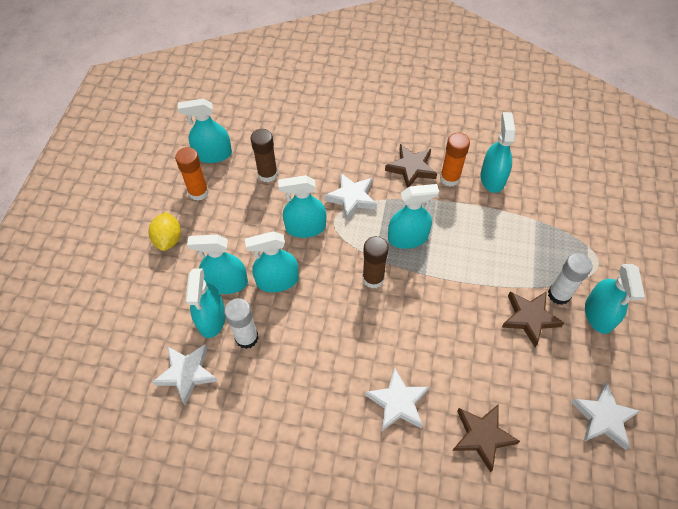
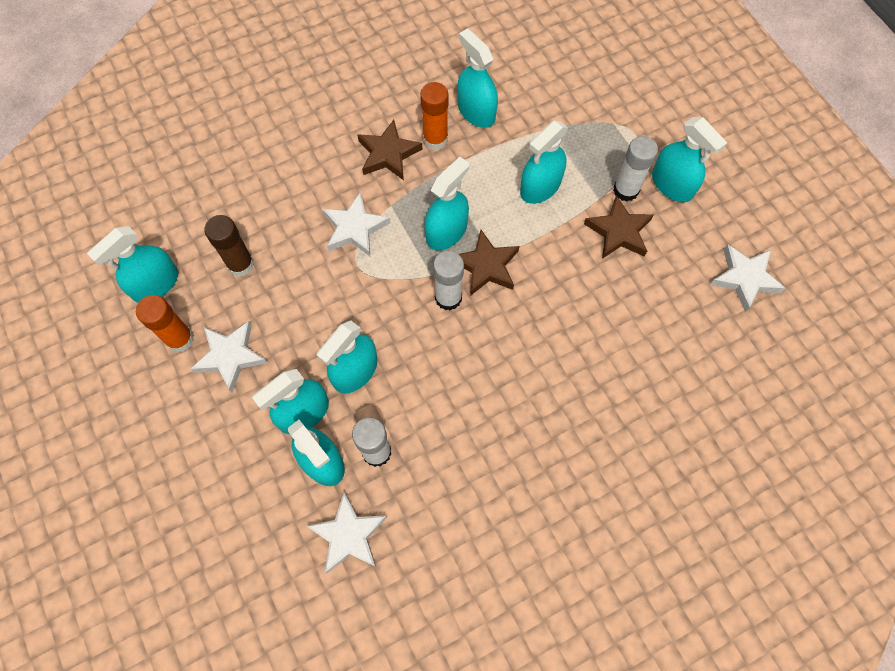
camera: 40 degrees left, 10 degrees up
yellow lemon [149,212,181,251] -> none
turquoise spray bottle [278,175,326,238] -> turquoise spray bottle moved to [520,121,568,204]
brown glue stick [362,236,389,288] -> white glue stick [433,251,464,311]
white star [365,367,429,431] -> white star moved to [191,321,267,393]
brown star [452,404,520,472] -> brown star moved to [459,230,519,296]

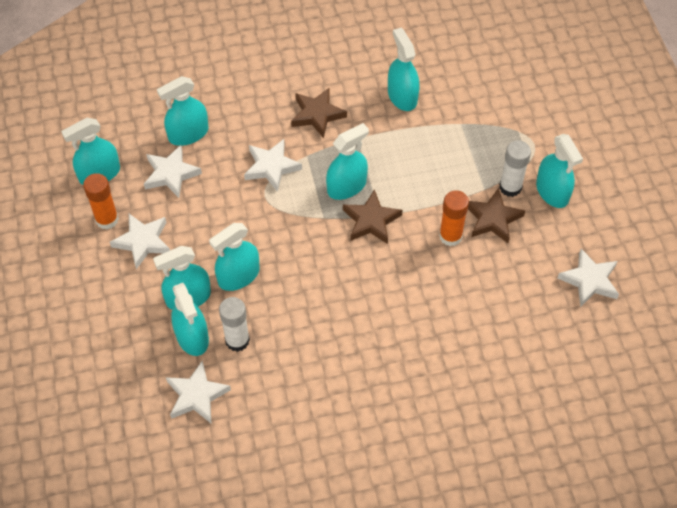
camera: 15 degrees right, 10 degrees down
brown glue stick [205,215,254,277] -> white star [144,145,202,198]
orange glue stick [420,82,448,150] -> orange glue stick moved to [439,190,469,246]
white glue stick [433,251,464,311] -> none
turquoise spray bottle [520,121,568,204] -> turquoise spray bottle moved to [157,76,208,146]

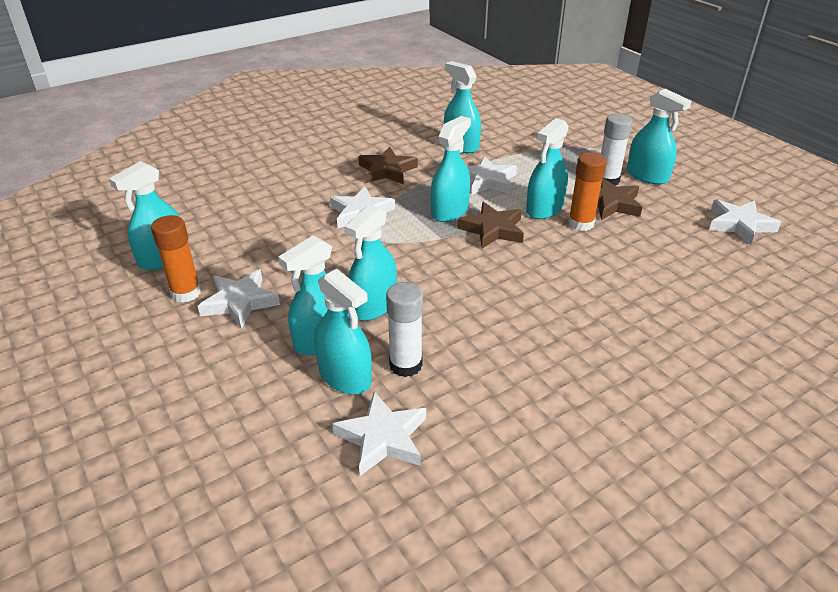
camera: 20 degrees left, 20 degrees down
white star [144,145,202,198] -> white star moved to [467,156,517,195]
turquoise spray bottle [157,76,208,146] -> turquoise spray bottle moved to [526,118,569,219]

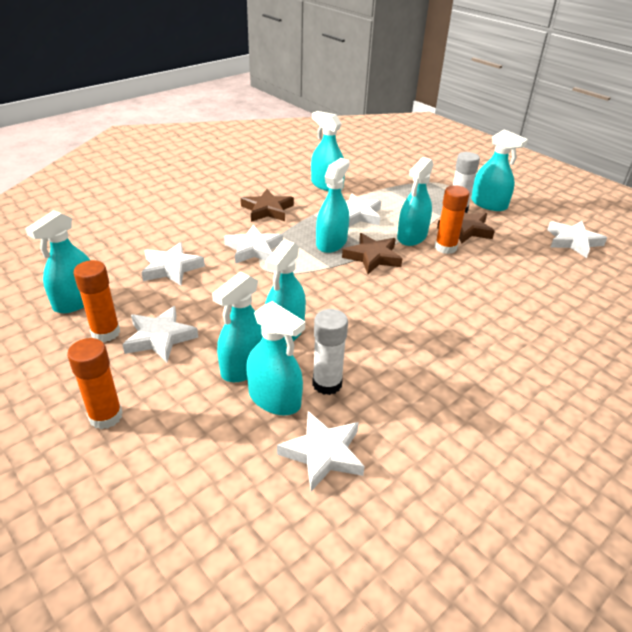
camera: 10 degrees left, 0 degrees up
none -> orange glue stick [67,338,123,429]
none -> white star [141,242,205,286]

